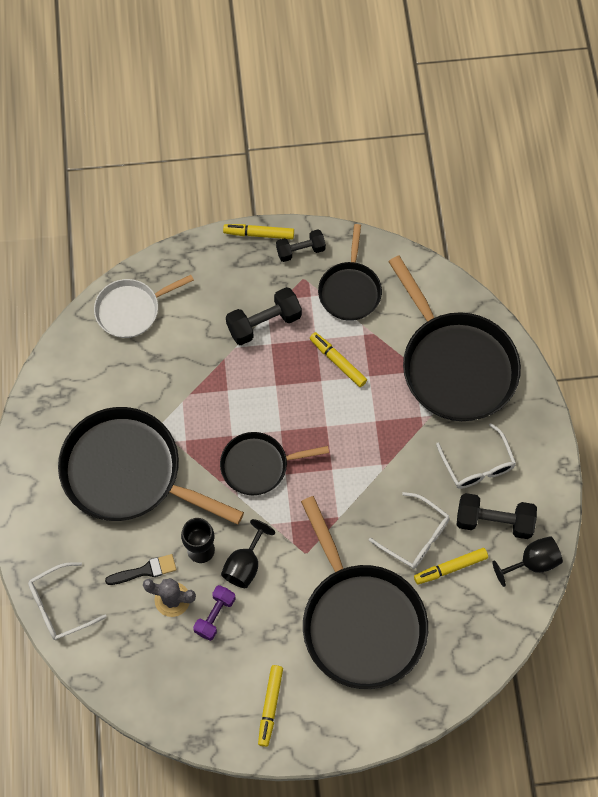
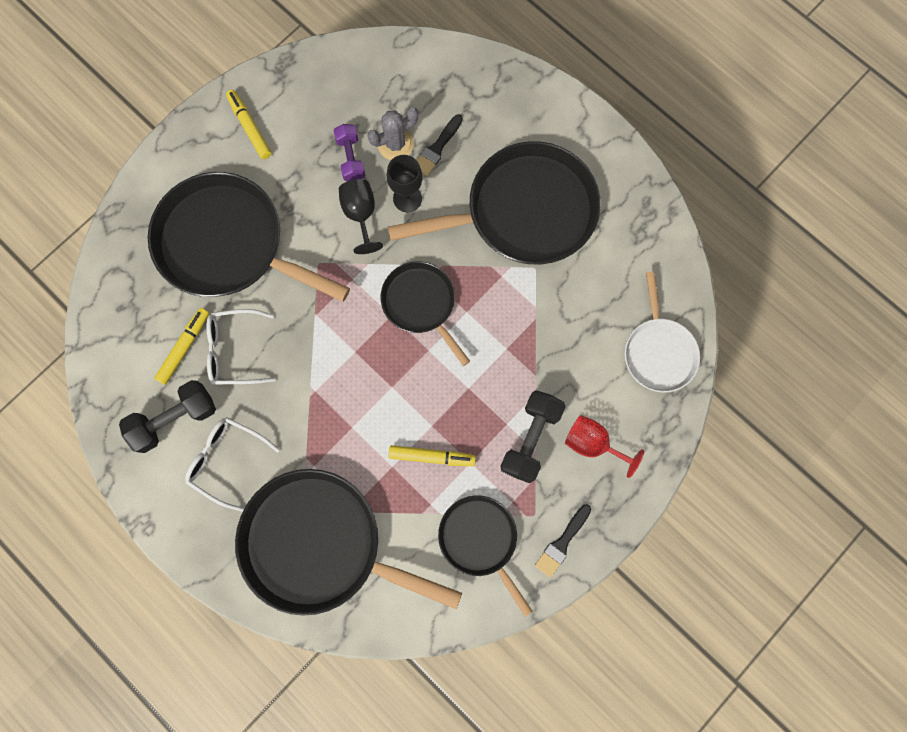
camera: 140 degrees right, 10 degrees up
white glasses [28,562,107,640] -> none
white pan [94,275,194,338] -> white pan turned 150 degrees clockwise [625,271,700,392]
black pan [220,432,329,495] -> black pan turned 75 degrees counterclockwise [381,261,470,366]
yellow marker [223,224,294,239] -> none
black dumbbell [276,229,326,262] -> black brush [535,504,591,578]
black goblet [492,536,563,587] -> none
none -> red goblet [565,415,644,478]

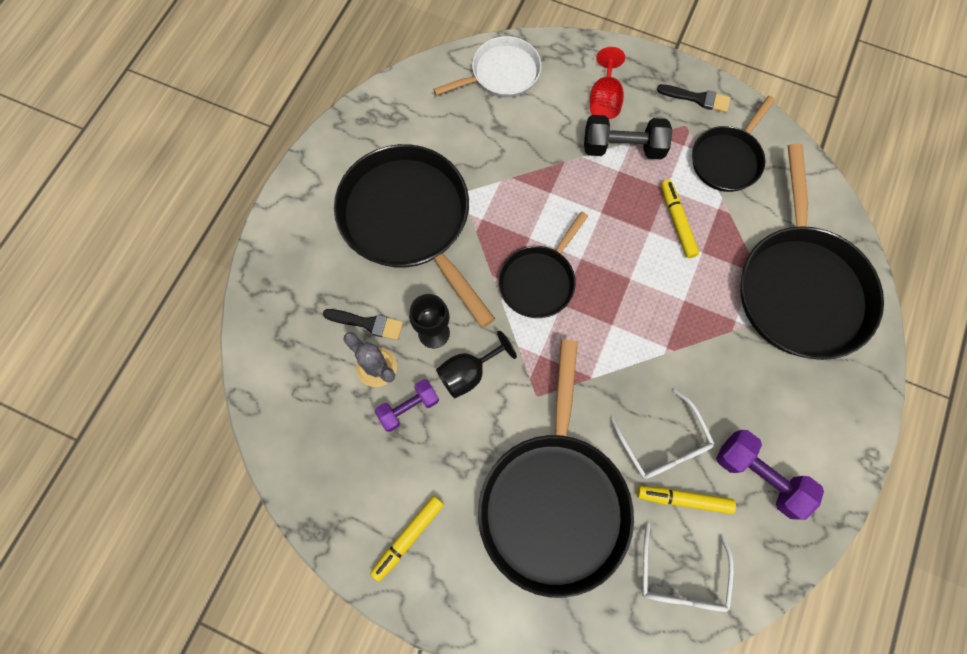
camera: 110 degrees left, 5 degrees down
black dumbbell [119,380,216,453] -> purple dumbbell [716,430,824,520]
white glasses [185,417,280,512] -> white glasses moved to [642,522,734,612]

